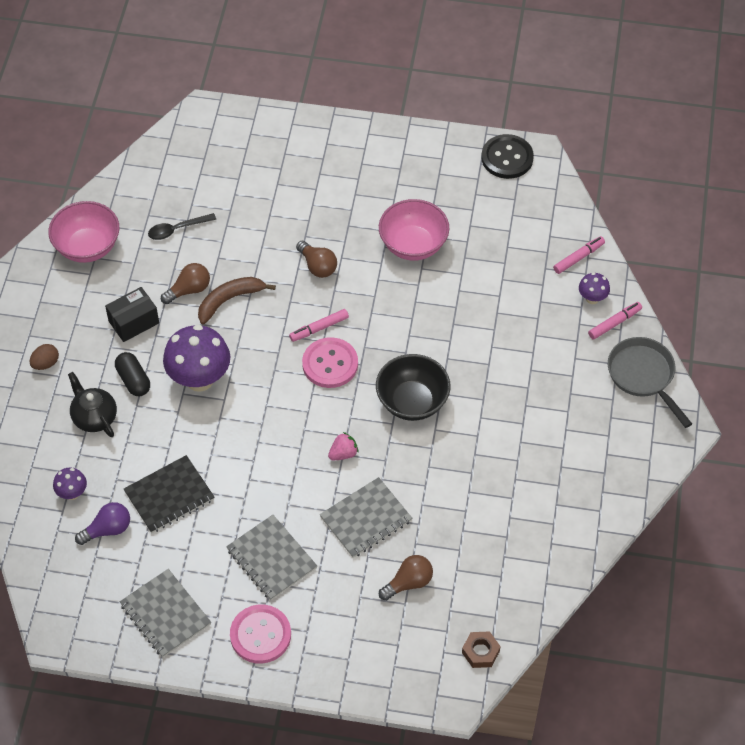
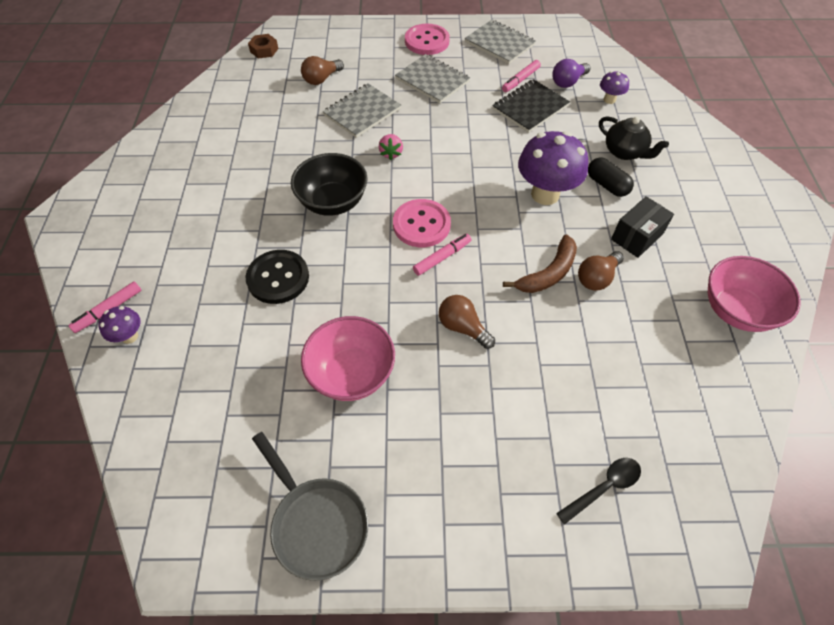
camera: 170 degrees right, 0 degrees up
brown egg [29,344,59,370] -> none
black spoon [148,213,216,240] -> black spoon moved to [556,458,641,525]
pink strawberry [328,432,359,460] -> pink strawberry turned 45 degrees counterclockwise [379,134,403,160]
black button [481,134,534,179] -> black button moved to [246,250,309,304]
pink marker [553,236,605,274] -> pink marker moved to [502,60,541,92]
grey pan [608,337,692,428] -> grey pan moved to [252,432,368,581]

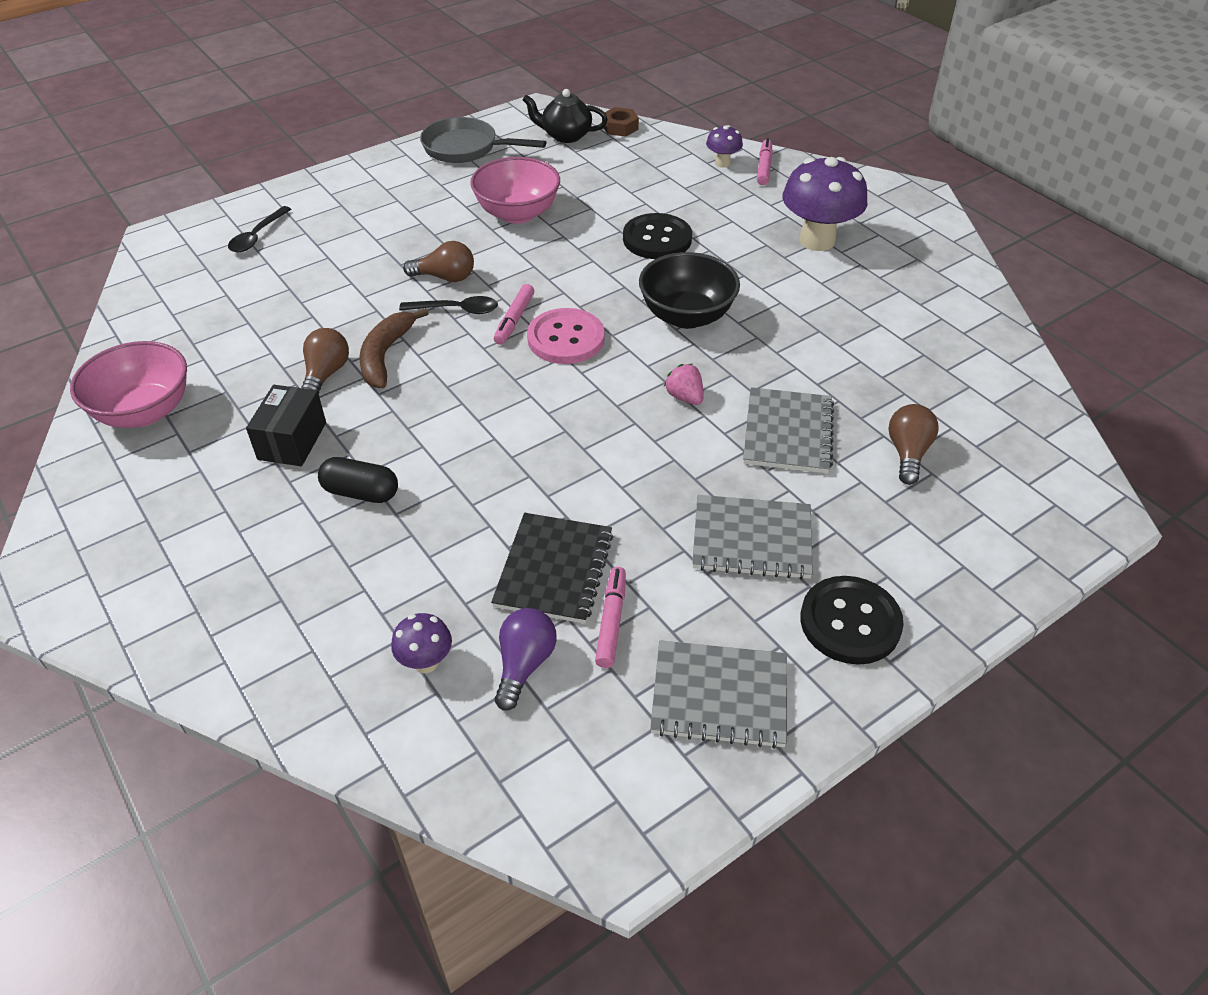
camera: 145 degrees right, 10 degrees down
brown nut [248,34,278,59] -> brown nut moved to [602,107,639,137]
pink button [405,24,450,55] -> black button [800,576,904,665]
purple mushroom [518,131,588,205] -> purple mushroom moved to [782,157,867,251]
black teapot [599,116,669,160] -> black teapot moved to [523,89,608,143]
none -> black spoon [399,296,498,314]

